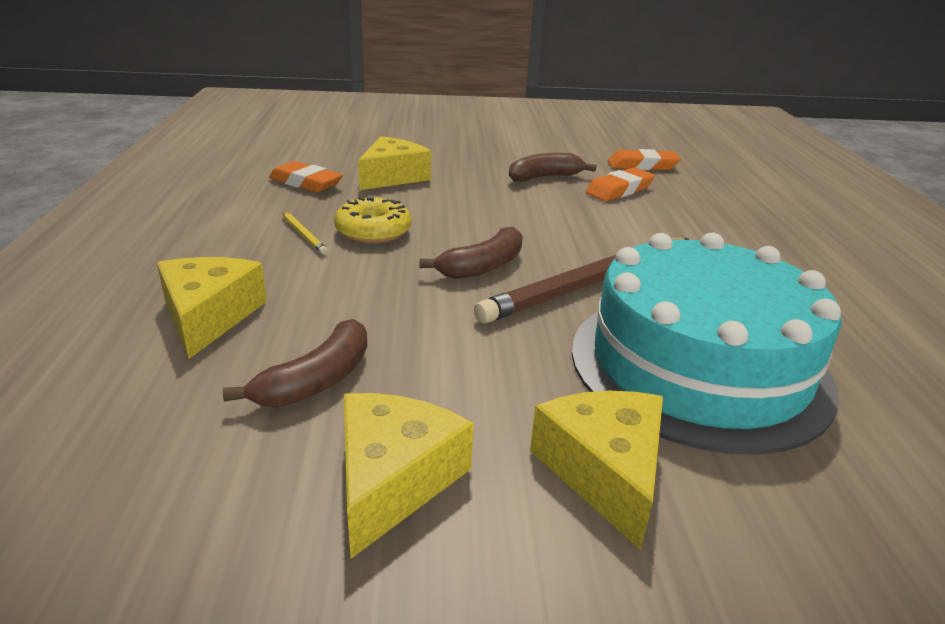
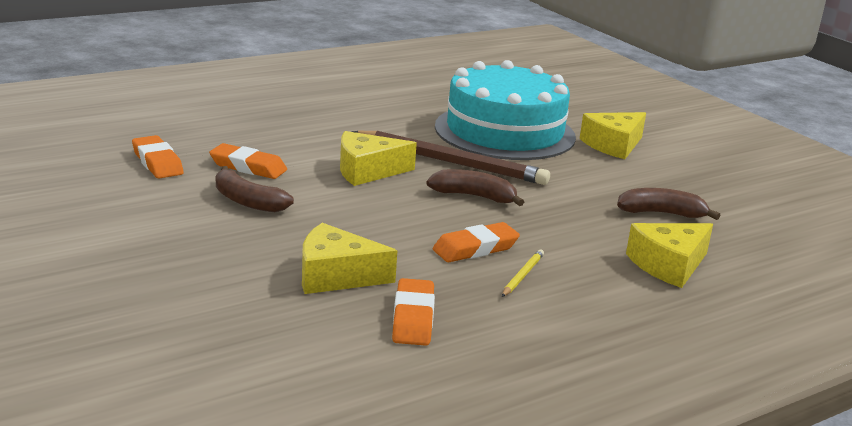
camera: 120 degrees left, 5 degrees down
yellow donut [334,197,411,244] -> orange eraser [433,222,520,262]
yellow cheese [344,393,474,559] -> yellow cheese moved to [340,131,417,186]

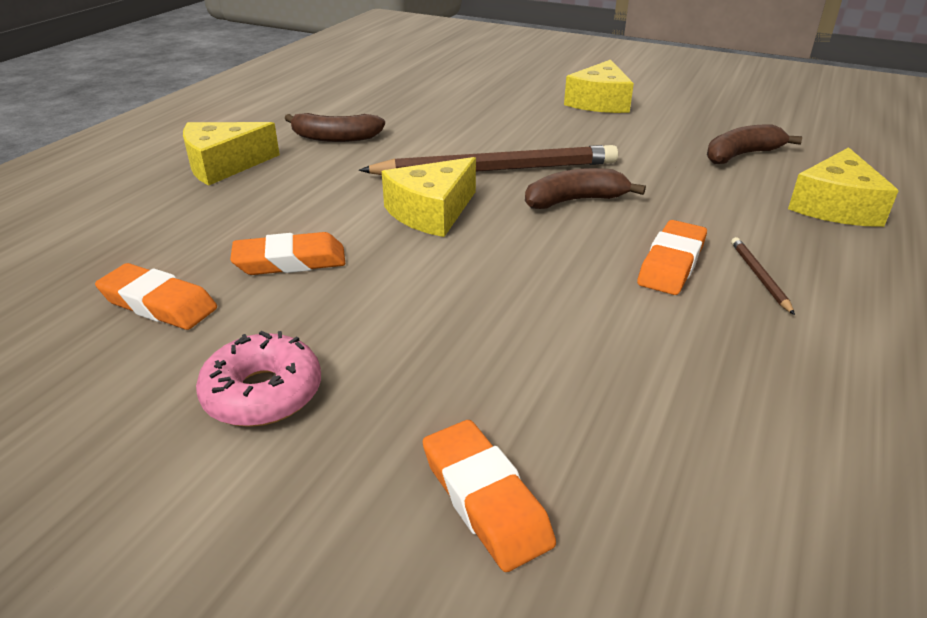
camera: 30 degrees left, 10 degrees up
brown banana [216,166,294,212] -> brown banana moved to [284,113,385,142]
yellow cheese [302,223,397,294] -> yellow cheese moved to [183,122,280,186]
orange eraser [392,278,435,346] -> orange eraser moved to [422,420,556,572]
turquoise cake [435,60,576,160] -> none
yellow pencil [502,250,544,297] -> brown pencil [731,237,795,315]
none -> pink donut [196,331,321,427]

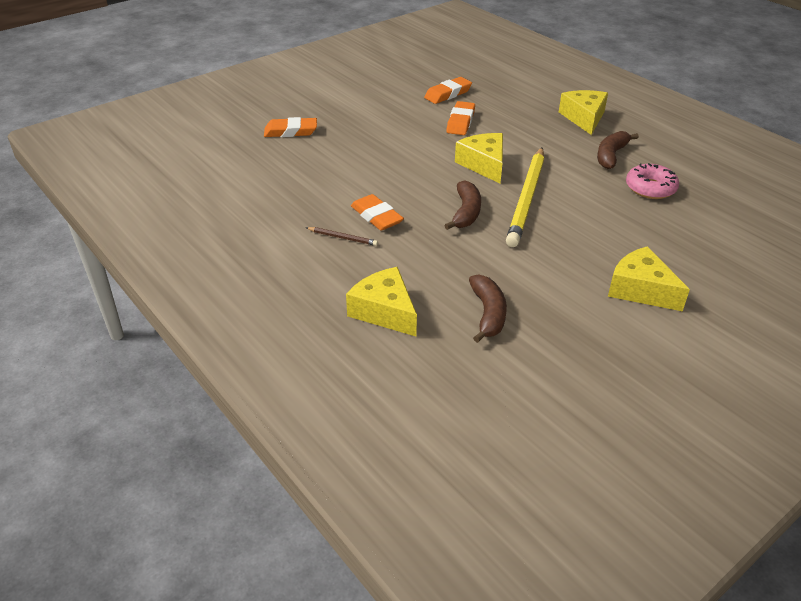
camera: 115 degrees right, 5 degrees up
pink donut [196,331,321,427] -> pink donut moved to [626,163,679,199]
brown pencil [359,145,618,175] -> yellow pencil [506,148,544,247]

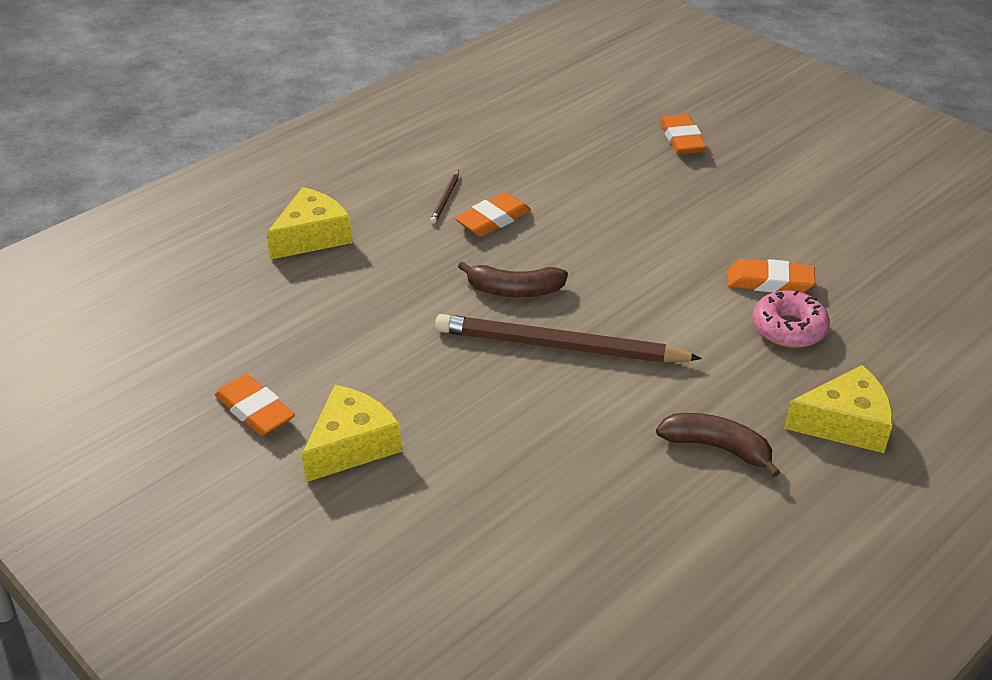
camera: 85 degrees right, 0 degrees up
orange eraser [424,77,472,104] -> orange eraser moved to [215,374,295,436]
yellow cheese [455,133,503,183] -> none
brown banana [469,274,507,343] -> none
yellow pencil [506,148,544,247] -> brown pencil [435,314,702,363]
pink donut [626,163,679,199] -> pink donut moved to [752,291,830,348]

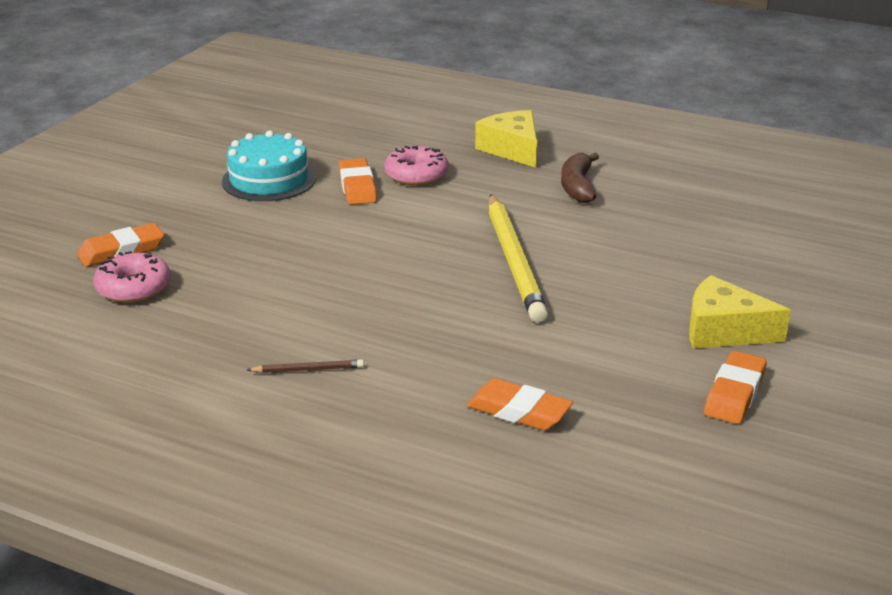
camera: 110 degrees left, 10 degrees down
yellow cheese [267,187,352,260] -> none
brown pencil [435,314,702,363] -> yellow pencil [488,194,548,323]
orange eraser [455,192,531,237] -> orange eraser moved to [467,378,573,431]
brown banana [458,261,568,297] -> none
none -> pink donut [93,251,171,303]
none -> turquoise cake [222,131,316,201]

